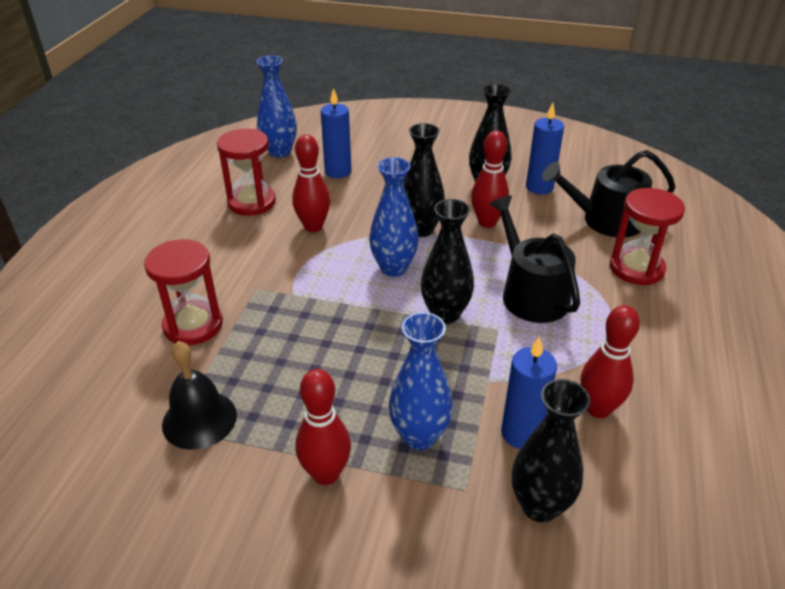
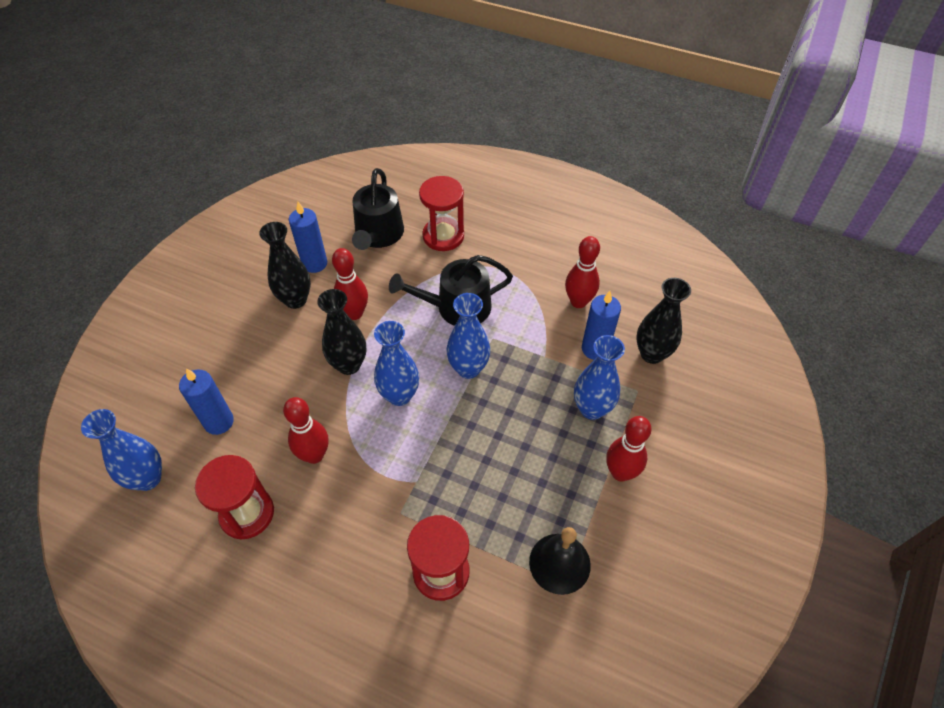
camera: 80 degrees left, 15 degrees up
black vase [421,199,474,324] -> blue vase [446,293,490,379]

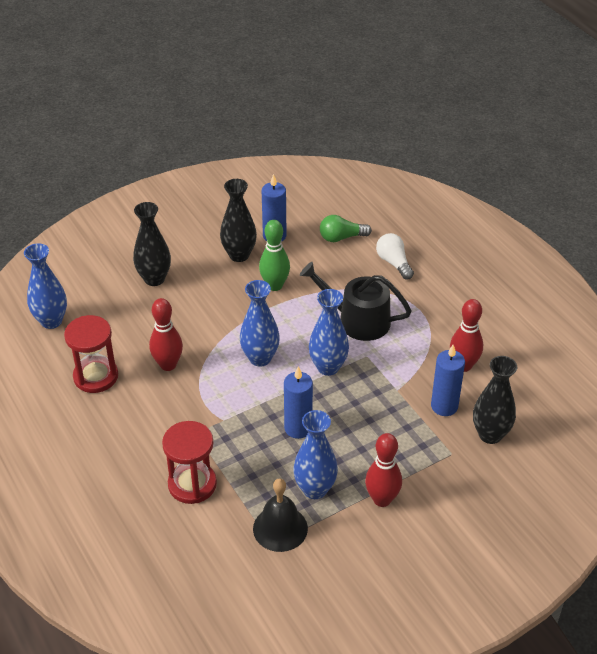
camera: 35 degrees right, 10 degrees down
blue candle [179,368,234,435] -> blue candle moved to [284,366,313,439]
black vase [317,289,366,375] -> black vase moved to [133,202,171,286]
red bowling pin [332,248,368,320] -> green bowling pin [259,220,290,291]
black watering can [352,168,404,250] -> green light bulb [320,215,372,242]
red hourglass [419,176,464,251] -> white light bulb [376,233,414,279]
blue vase [574,335,625,420] -> blue vase moved to [293,410,338,499]

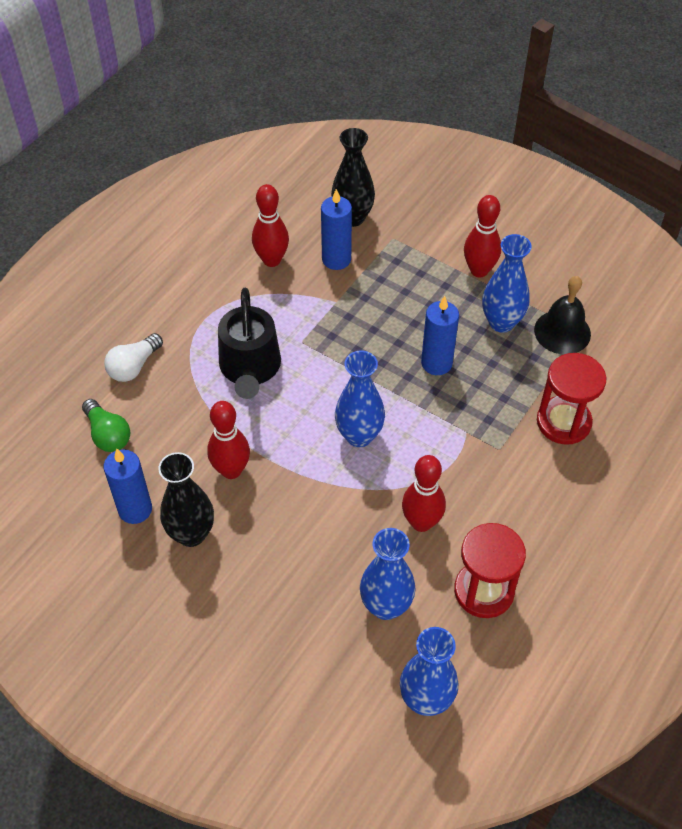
camera: 115 degrees left, 10 degrees up
black vase [133,202,171,286] -> none
green bowling pin [259,220,290,291] -> red bowling pin [207,401,250,479]
blue vase [309,289,349,376] -> blue vase moved to [360,528,416,620]

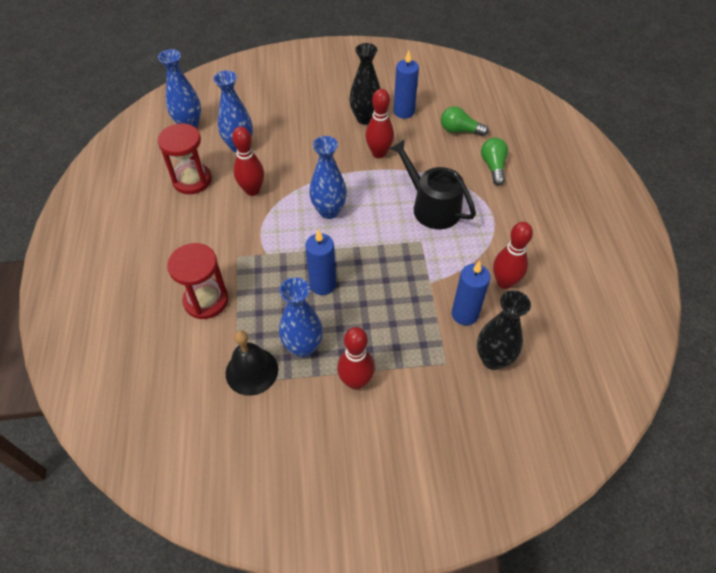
camera: 140 degrees right, 0 degrees up
white light bulb [104,333,163,382] -> green light bulb [481,138,508,185]

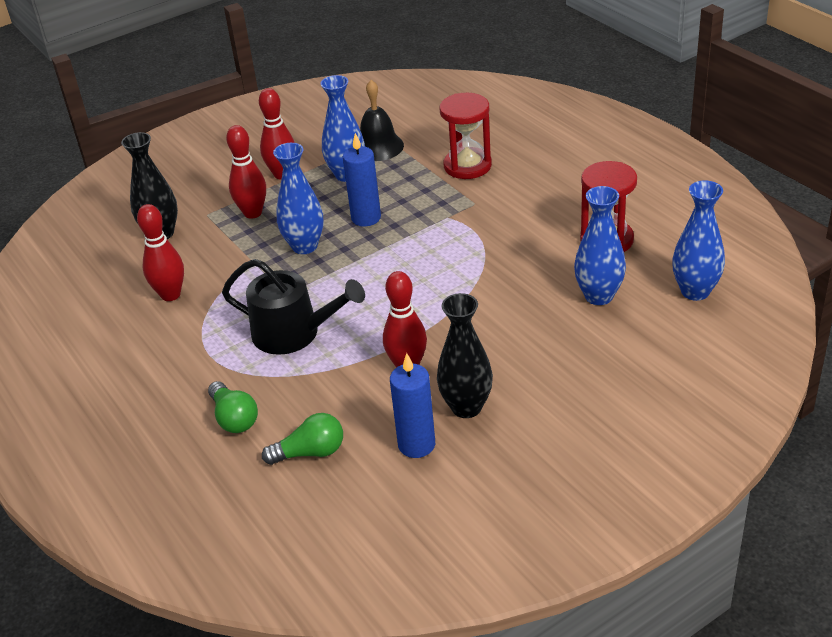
camera: 155 degrees right, 15 degrees down
red bowling pin [232,127,264,196] -> red bowling pin moved to [226,125,266,219]
blue vase [309,136,347,219] -> blue vase moved to [273,143,324,254]
blue candle [452,261,490,326] -> none

